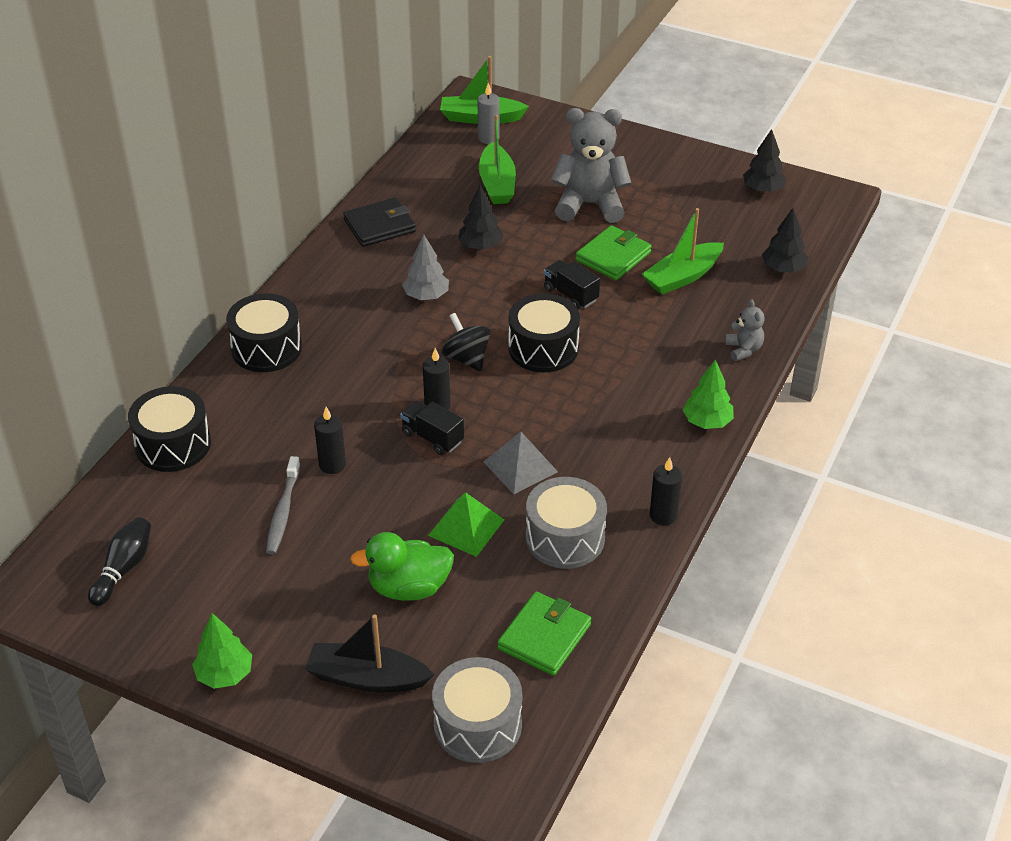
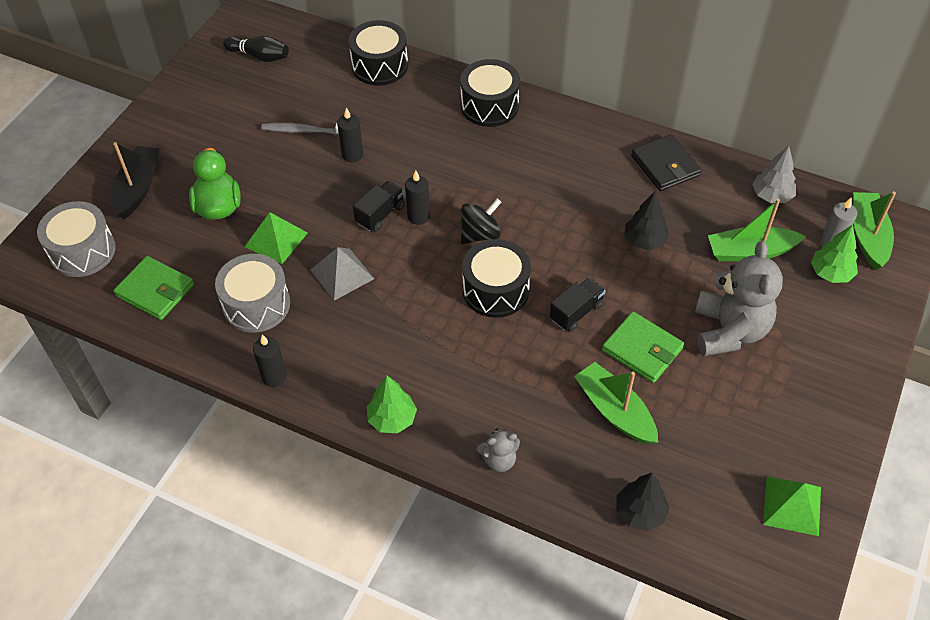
camera: 90 degrees right, 10 degrees up
green tree [192,613,252,689] -> green tree moved to [811,225,858,283]
grey tree [402,234,449,300] -> grey tree moved to [752,146,796,203]
black tree [743,129,787,193] -> green pyramid [763,477,821,536]

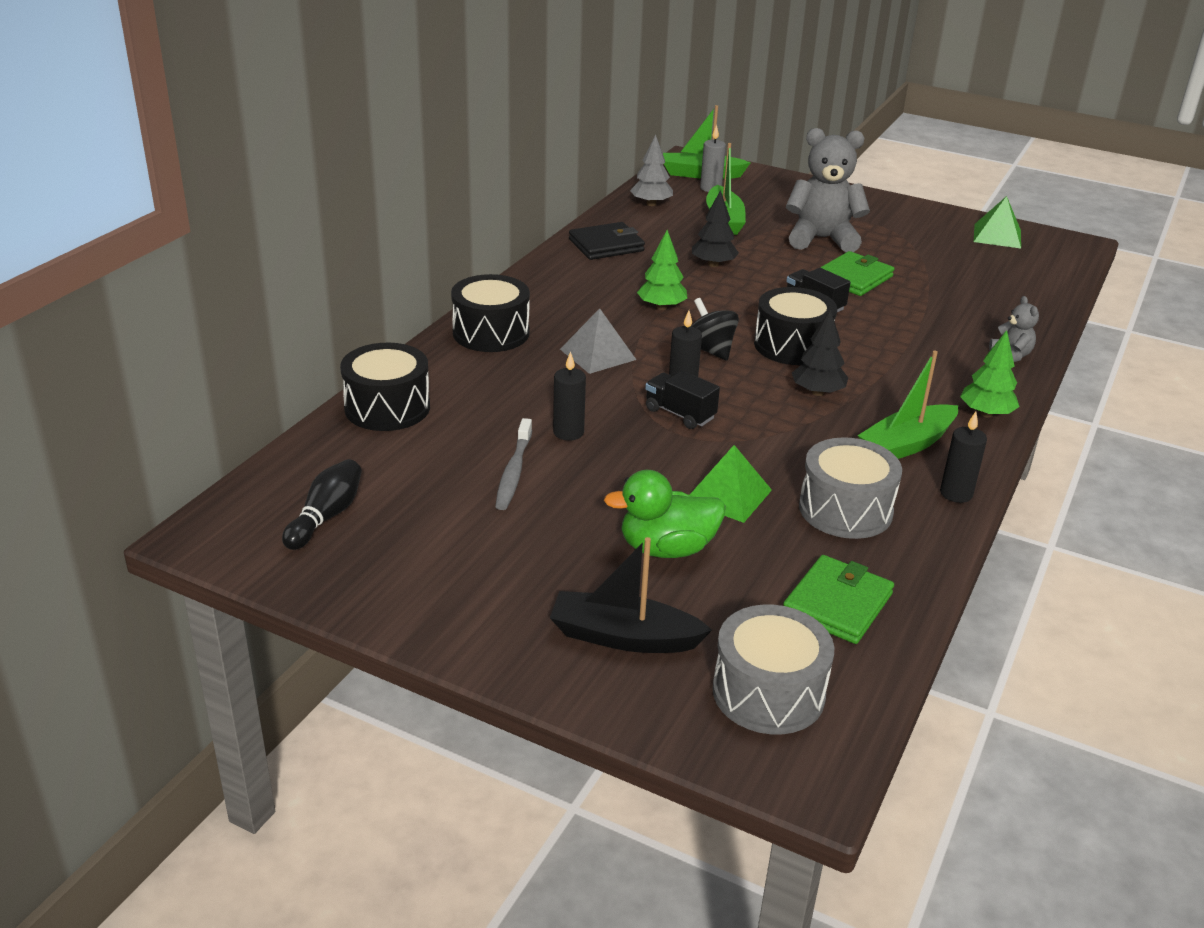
camera: 90 degrees left, 20 degrees down
grey pyramid [311,247,374,301] -> grey pyramid moved to [560,308,636,374]
green boat [574,362,658,444] -> green boat moved to [858,351,958,459]
black tree [616,473,670,531] -> black tree moved to [792,309,848,396]
green tree [811,225,858,283] -> green tree moved to [637,230,687,310]

